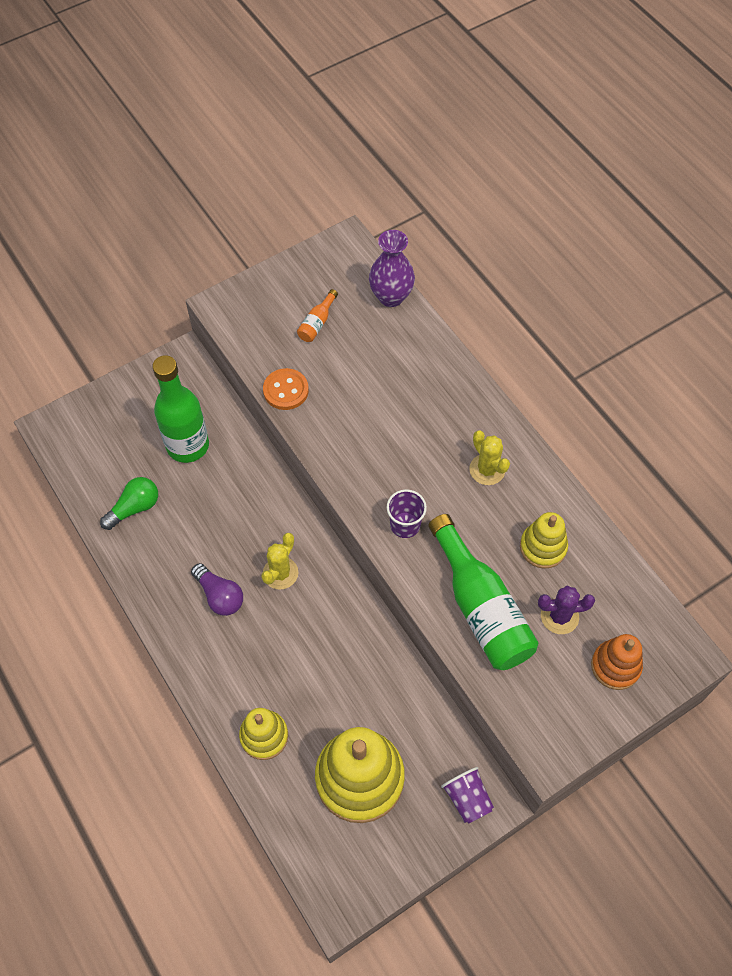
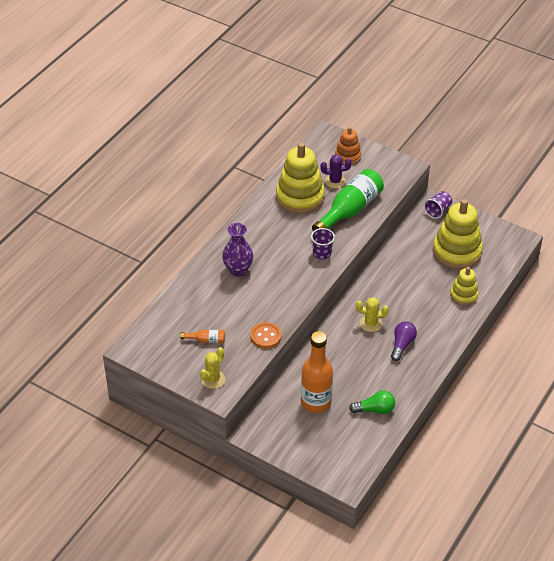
camera: 115 degrees left, 15 degrees down
green light bulb [100,477,158,530] -> green light bulb turned 150 degrees clockwise [349,390,395,414]
green bottle [152,355,209,463] -> orange bottle [301,331,333,413]
purple vase [369,230,415,307] -> purple vase moved to [222,223,253,277]
yellow cactus [469,431,510,485] -> yellow cactus moved to [200,347,225,389]
yellow stacking toy [520,512,568,569] -> yellow stacking toy [276,143,325,214], size x1.80
purple cactus [538,586,595,634] -> purple cactus turned 60 degrees counterclockwise [320,154,352,188]

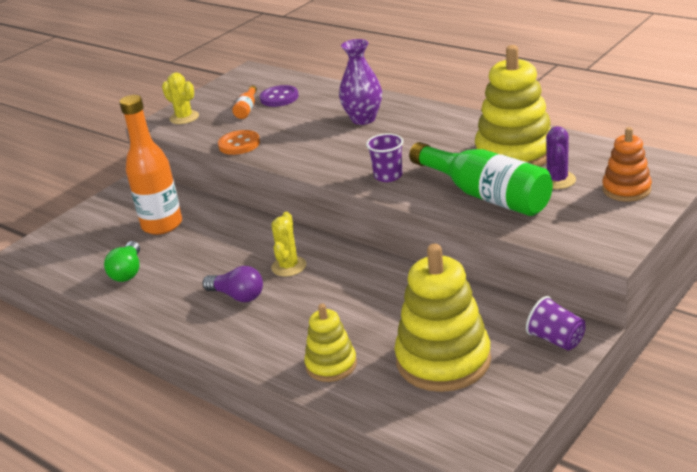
camera: 100 degrees right, 15 degrees down
none -> purple button [260,85,299,107]

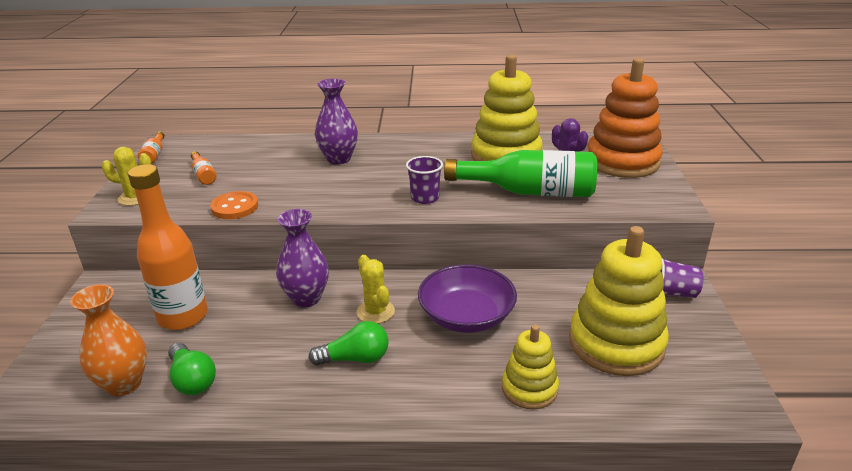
camera: 40 degrees left, 0 degrees up
purple light bulb [203,266,263,302] -> green light bulb [308,321,389,366]
purple button [260,85,299,107] -> none
orange stacking toy [602,127,652,202] -> orange stacking toy [588,58,663,178], size x1.80
none -> orange vase [70,284,147,396]
none -> orange bottle [138,131,165,164]
none -> purple vase [276,209,329,307]
none -> purple bowl [418,264,517,333]

